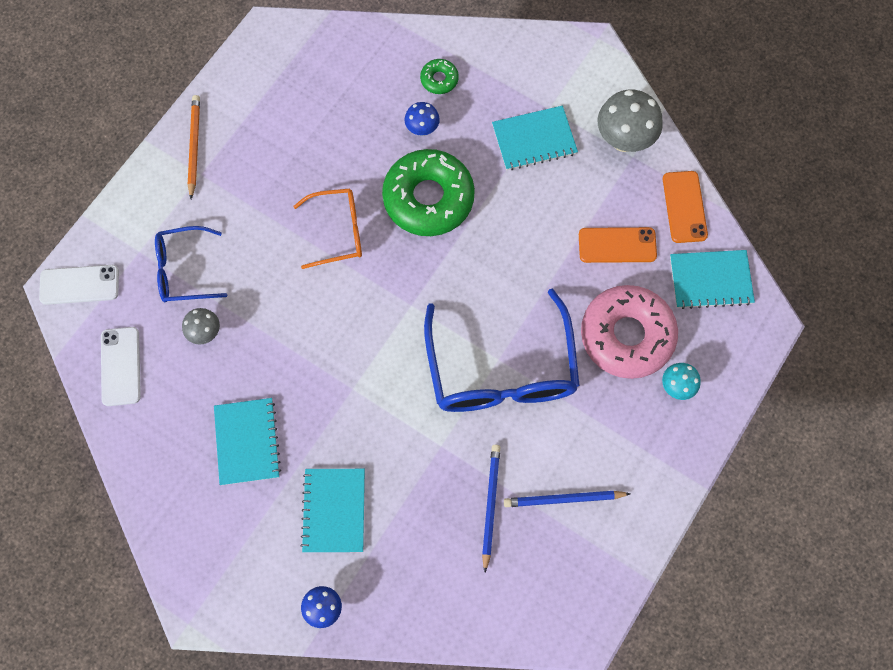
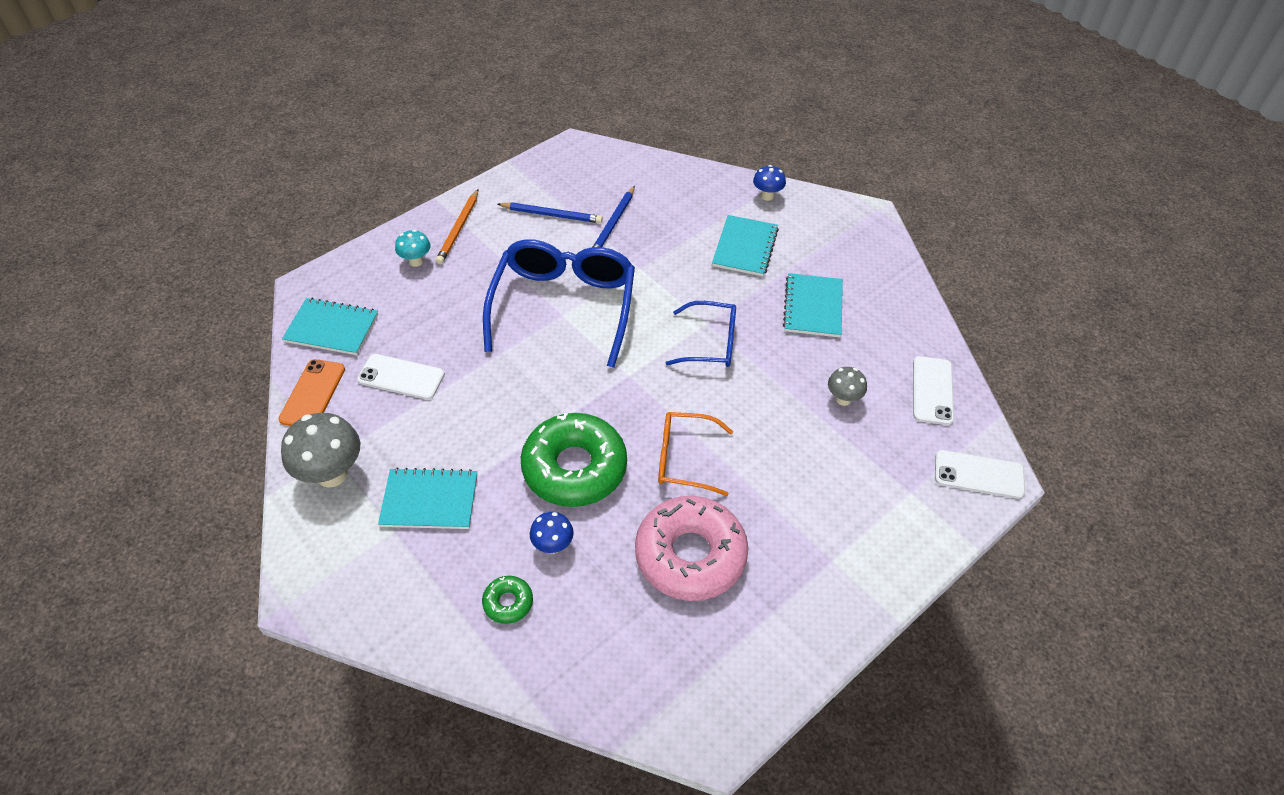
camera: 165 degrees left, 20 degrees down
blue glasses [155,226,227,303] -> blue glasses moved to [666,301,736,367]
orange pencil [188,95,200,199] -> orange pencil moved to [436,190,478,264]
orange phone [579,227,657,263] -> white phone [357,354,445,400]
pink donut [581,285,678,379] -> pink donut moved to [635,496,748,601]

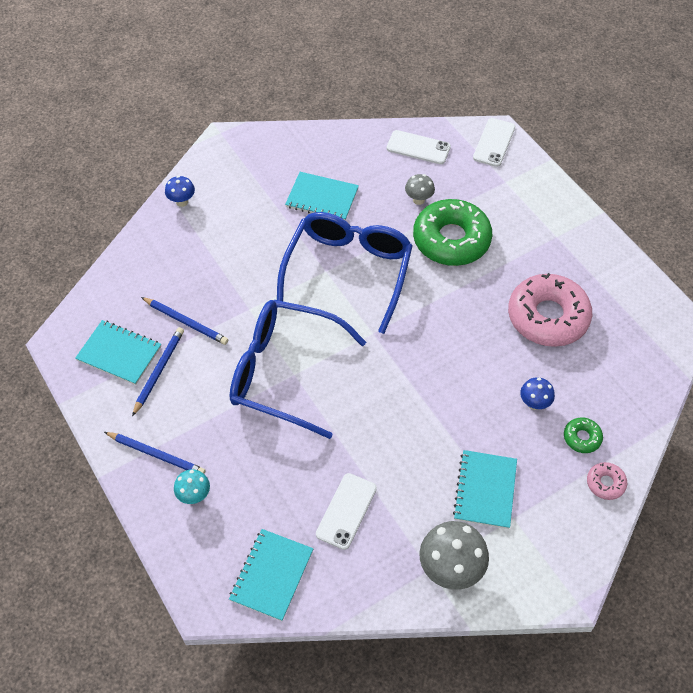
camera: 80 degrees left, 5 degrees up
orange phone [278,359,345,426] -> none
orange pencil [436,190,478,264] -> blue pencil [104,432,205,474]
green donut [521,413,627,507] -> green donut moved to [413,199,492,266]
orange glasses [658,412,733,496] -> none
blue glasses [666,301,736,367] -> blue glasses [277,212,413,334], size x1.82
turquoise notebook [712,215,779,276] -> turquoise notebook moved to [75,320,161,385]
none -> pink donut [587,462,627,500]

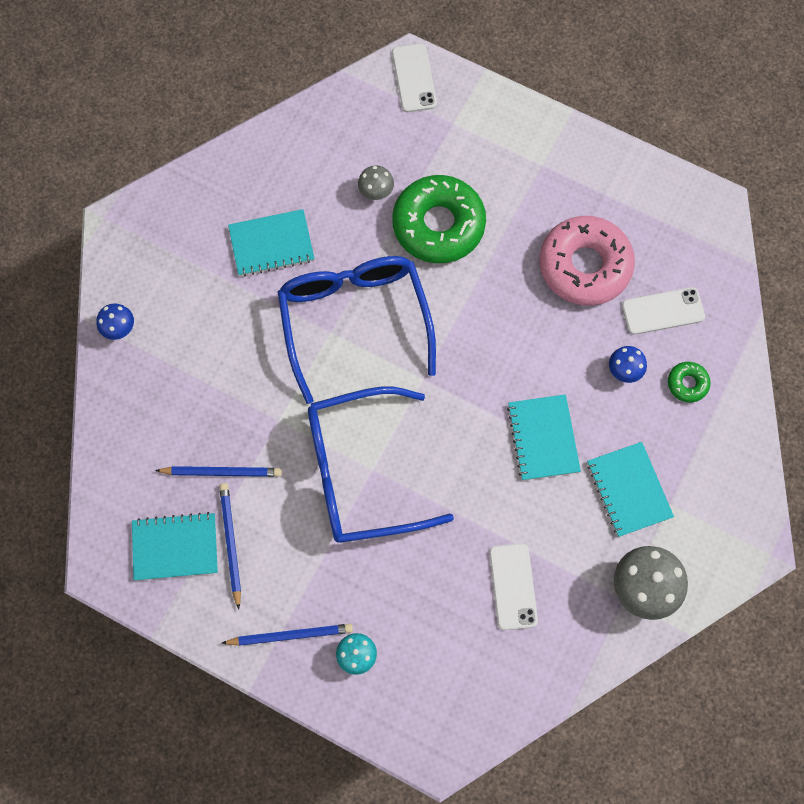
camera: 30 degrees left, 15 degrees up
turquoise notebook [229,529,313,621] -> turquoise notebook moved to [507,394,581,481]
white phone [387,130,451,164] -> white phone moved to [622,287,705,335]
pink donut [587,462,627,500] -> none

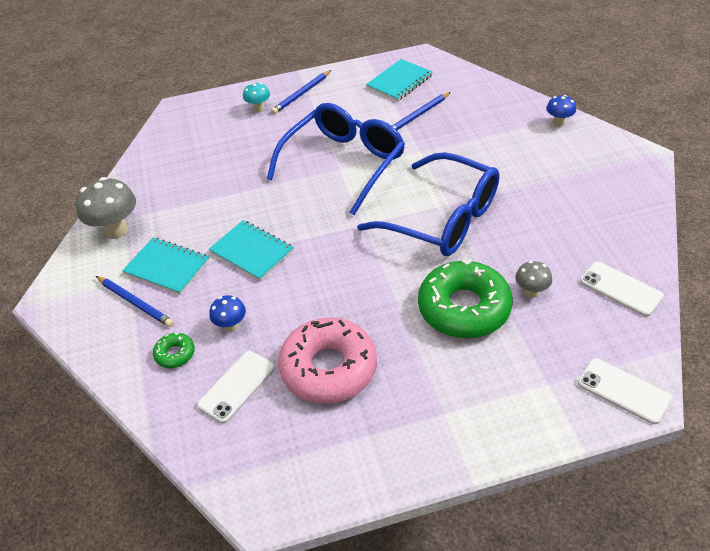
camera: 140 degrees right, 25 degrees down
blue pencil [219,483,241,610] -> blue pencil moved to [96,276,174,327]
turquoise notebook [228,209,315,276] -> none
white phone [489,543,538,630] -> white phone moved to [580,262,664,316]

